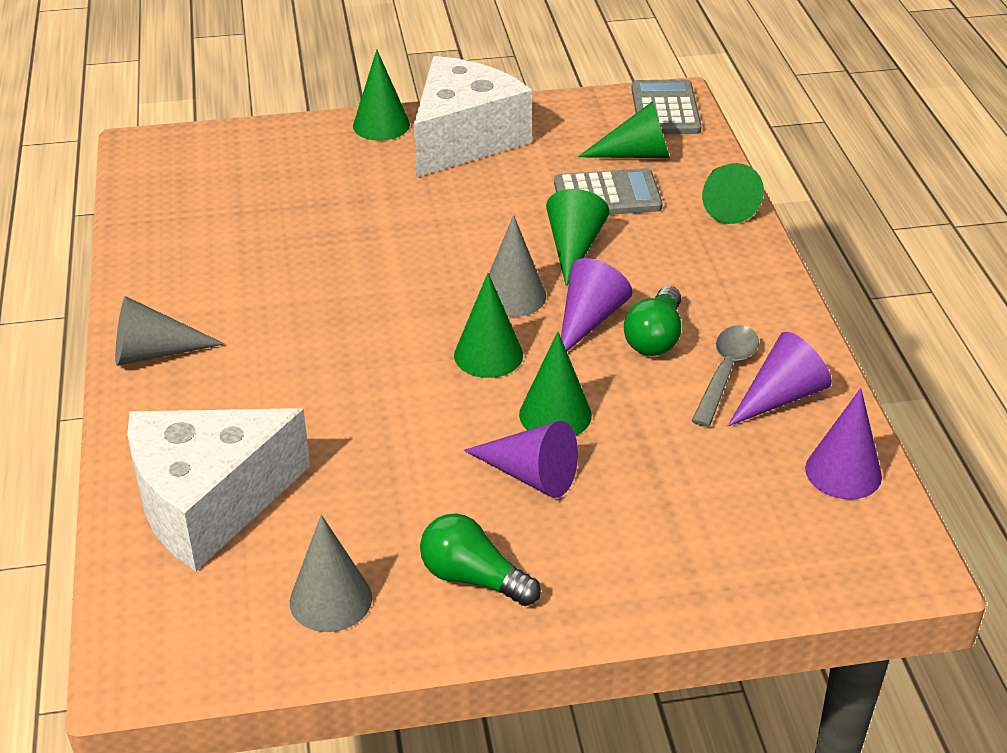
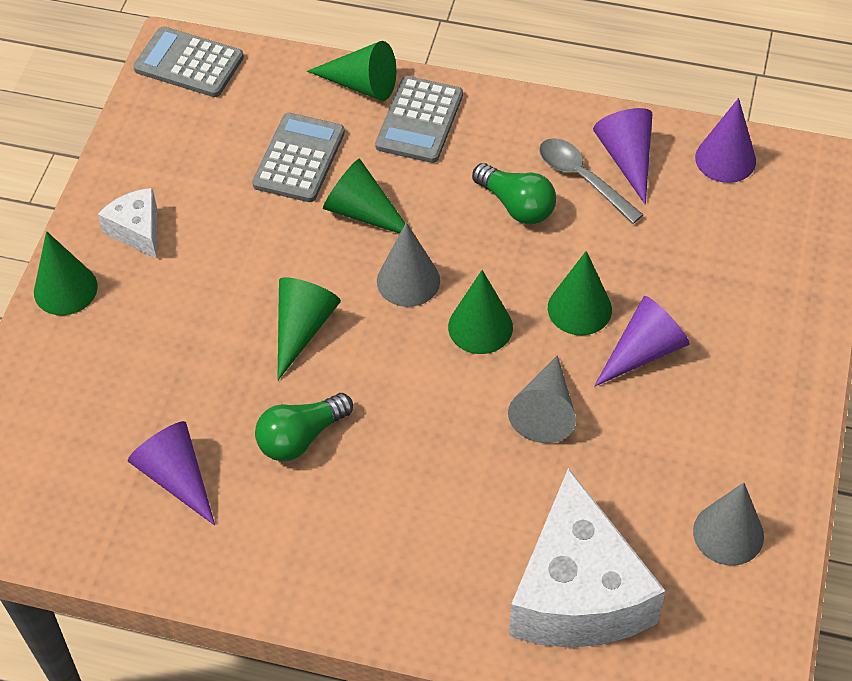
camera: 65 degrees left, 15 degrees up
grey cone [115,296,225,366] -> grey cone moved to [508,355,576,443]
white cheese [414,56,532,177] -> white cheese [98,188,157,259], size x0.48
green light bulb [420,514,541,606] -> green light bulb moved to [255,393,353,461]
purple cone [561,258,632,351] -> purple cone moved to [128,421,215,526]
green cone [578,101,670,158] -> green cone moved to [277,277,341,380]
none -> grey calculator [375,76,463,163]

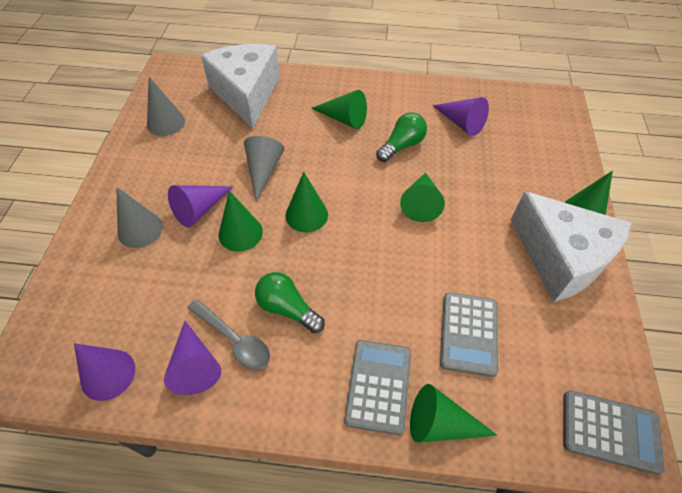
camera: 170 degrees right, 0 degrees up
white cheese [98,188,157,259] -> white cheese [511,191,631,302], size x2.10
green cone [323,159,405,234] -> green cone moved to [311,90,367,129]
grey cone [377,222,440,307] -> grey cone moved to [116,187,163,248]

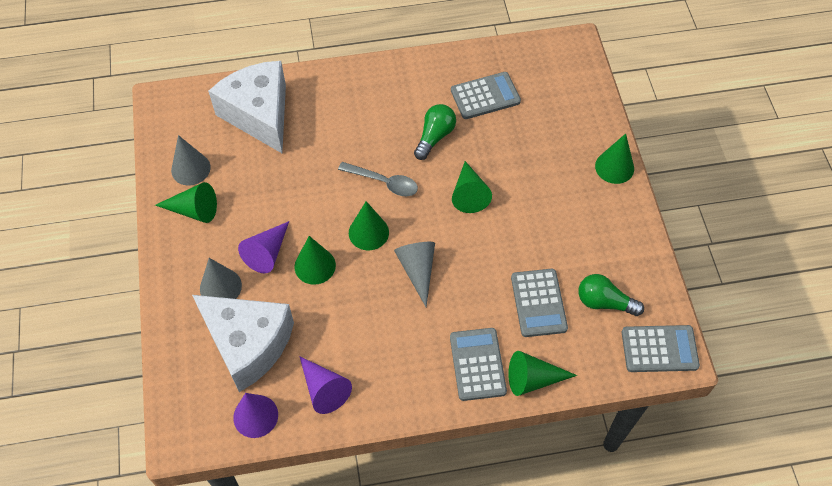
camera: 15 degrees left, 5 degrees up
grey spoon [187,299,270,370] -> grey spoon moved to [338,162,418,196]
grey cone [244,136,284,202] -> grey cone moved to [394,242,435,307]
green light bulb [255,272,325,333] -> green light bulb moved to [578,274,644,316]
green cone [311,90,367,129] -> green cone moved to [155,182,217,223]
purple cone [432,97,489,136] -> grey calculator [451,72,521,119]
white cheese [511,191,631,302] -> white cheese moved to [192,295,294,392]

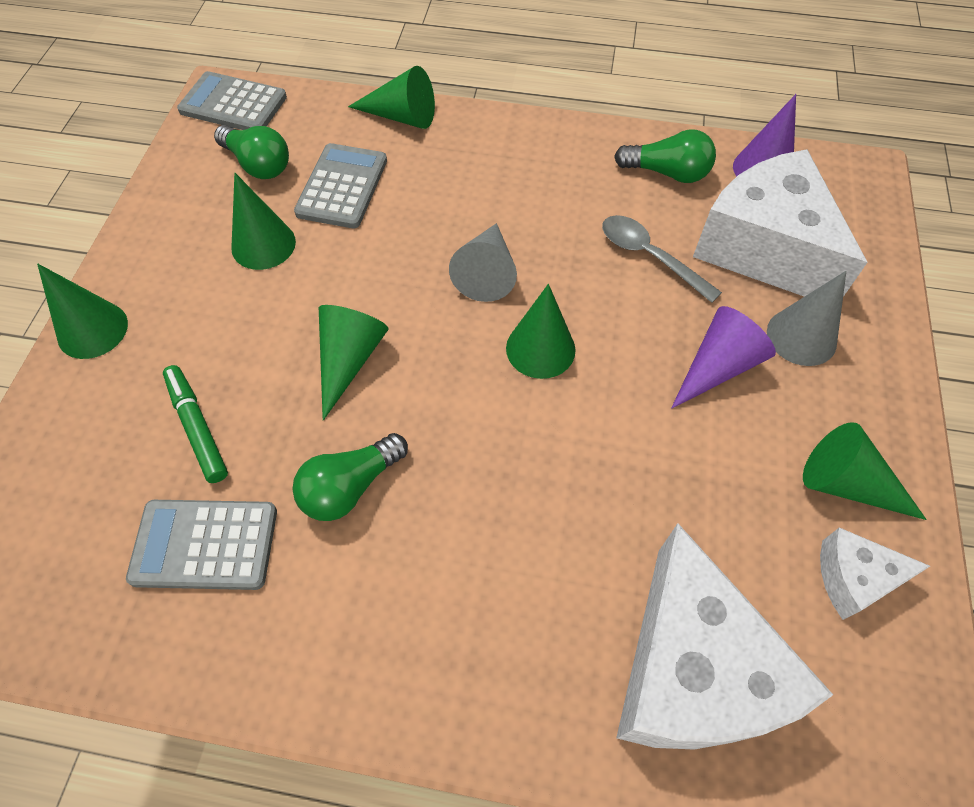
camera: 160 degrees left, 0 degrees up
grey cone [171,135,211,186] -> white cheese [820,527,930,620]
green cone [294,236,336,285] -> green cone moved to [231,173,296,270]
purple cone [299,356,352,414] -> green light bulb [614,129,716,183]
grey spoon [338,162,418,196] -> grey spoon moved to [602,215,722,303]
grey calculator [450,328,507,401] -> none
none -> green marker [163,365,228,483]

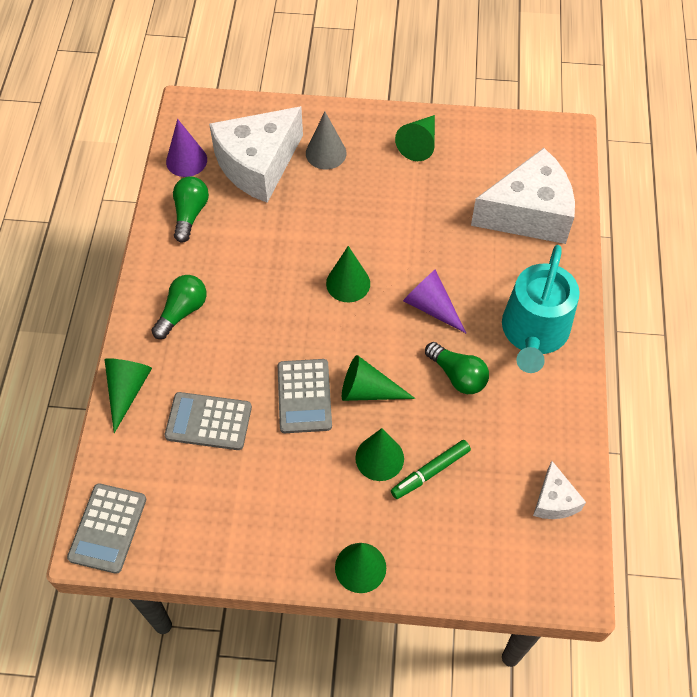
camera: 95 degrees left, 0 degrees up
grey calculator [126,500,277,590] -> grey calculator moved to [278,359,332,433]
green light bulb [214,125,289,179] -> green light bulb moved to [152,275,206,339]
green cone [231,173,296,270] -> green cone moved to [355,428,404,481]
grey cone [449,223,517,302] -> none
grey spoon [602,215,722,303] -> none
purple cone [671,306,776,409] -> purple cone moved to [403,270,466,333]
white cheese [820,527,930,620] -> white cheese moved to [533,461,586,519]
none -> turquoise watering can [502,245,580,373]

